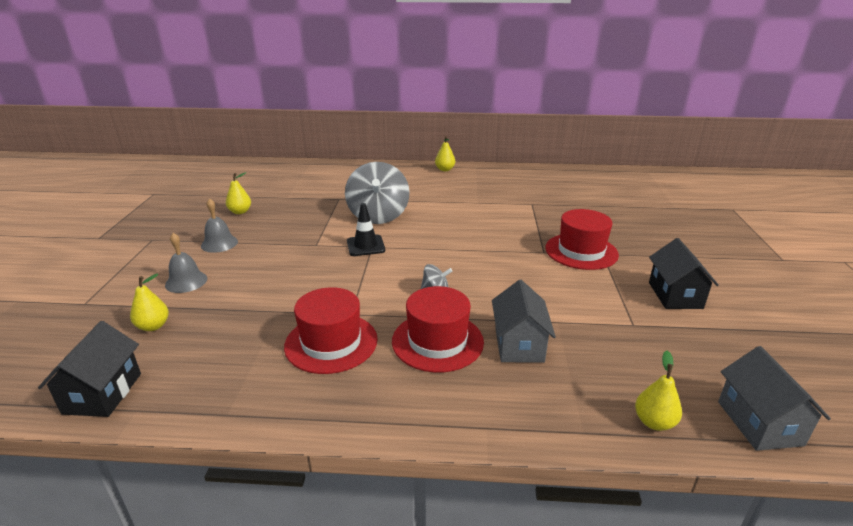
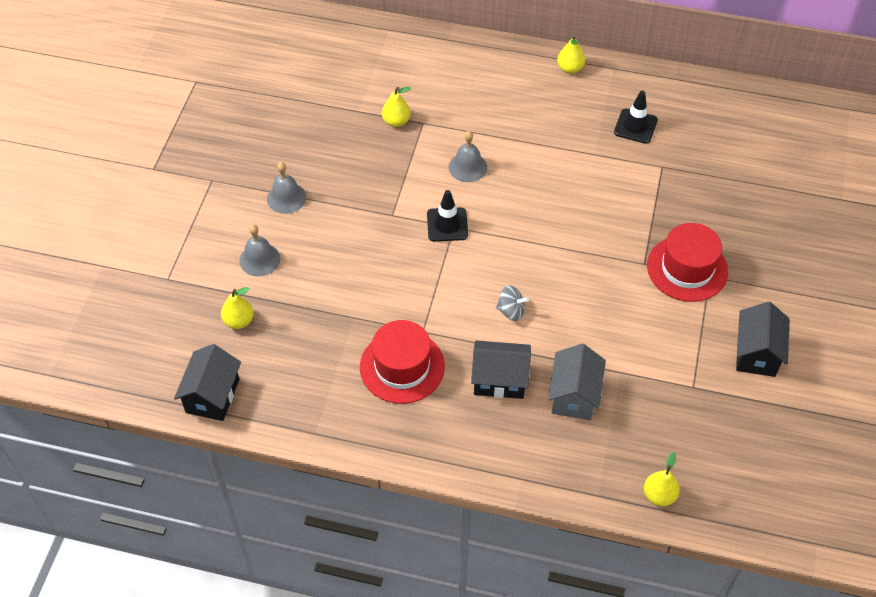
camera: 10 degrees right, 25 degrees up
yellow pear [226,172,251,214] -> yellow pear moved to [382,87,411,127]
grey spinning top [345,162,410,224] -> grey bell [449,131,487,182]
red hat [392,286,484,372] -> black house [471,341,531,399]
grey house [718,346,831,451] -> none
none -> black traffic cone [614,91,658,144]

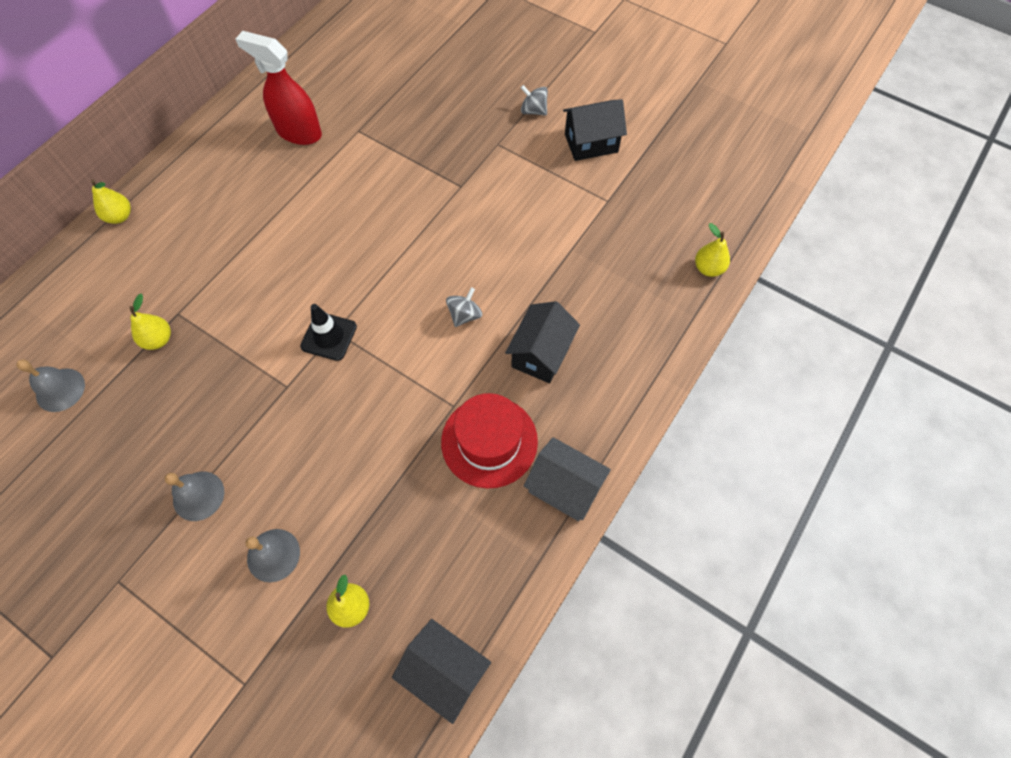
camera: 70 degrees left, 10 degrees up
grey bell [449,131,487,182] -> grey bell moved to [16,359,85,412]
grey house [548,344,606,420] -> grey house moved to [524,437,611,521]
yellow pear [557,35,585,74] -> yellow pear moved to [91,180,131,224]
black traffic cone [614,91,658,144] -> red spray bottle [236,31,322,145]
red hat [647,223,728,302] -> none
black house [736,302,790,377] -> black house turned 45 degrees counterclockwise [563,99,627,161]
none -> grey spinning top [521,85,548,116]

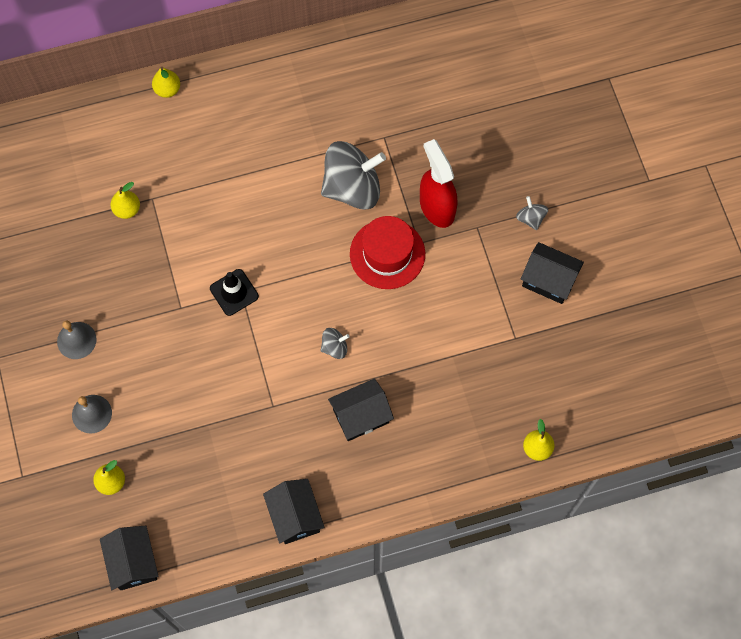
camera: 40 degrees right, 5 degrees up
grey bell [16,359,85,412] -> none
red spray bottle [236,31,322,145] -> red spray bottle moved to [420,139,457,228]
red hat [441,393,538,488] -> red hat moved to [350,216,425,289]
grey house [524,437,611,521] -> black house [263,479,325,544]
none -> grey spinning top [321,141,386,210]

